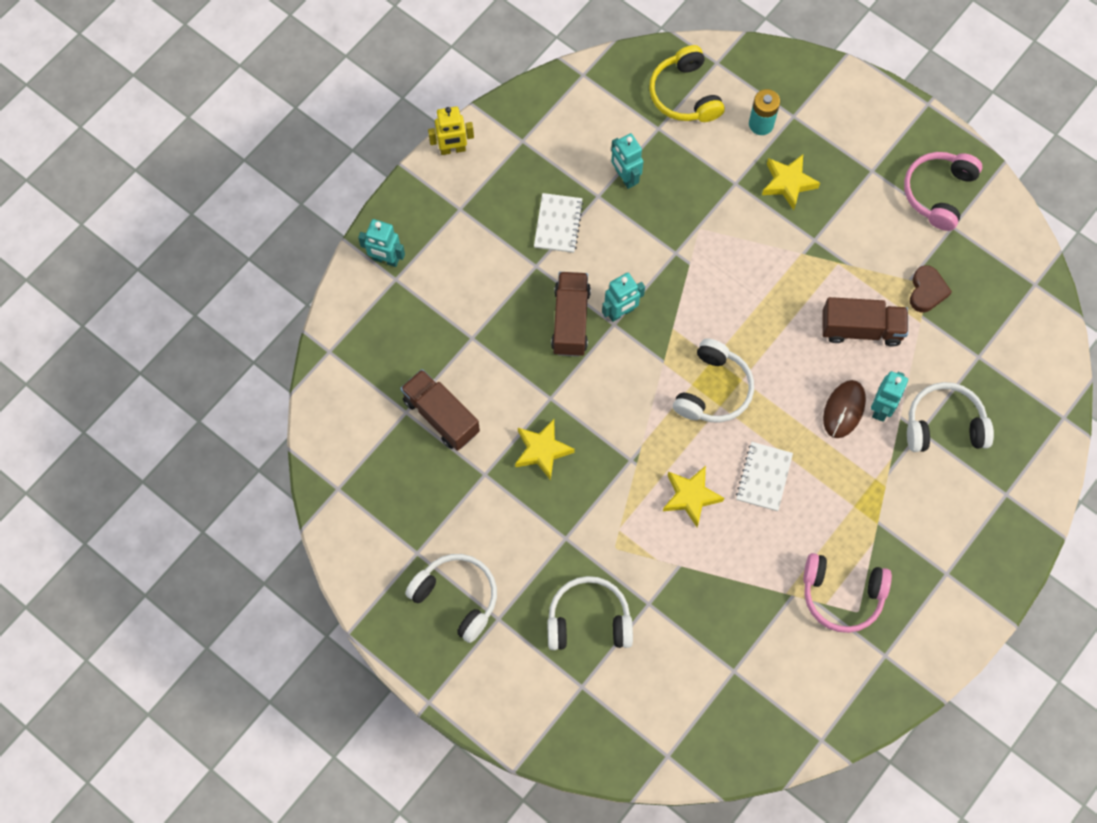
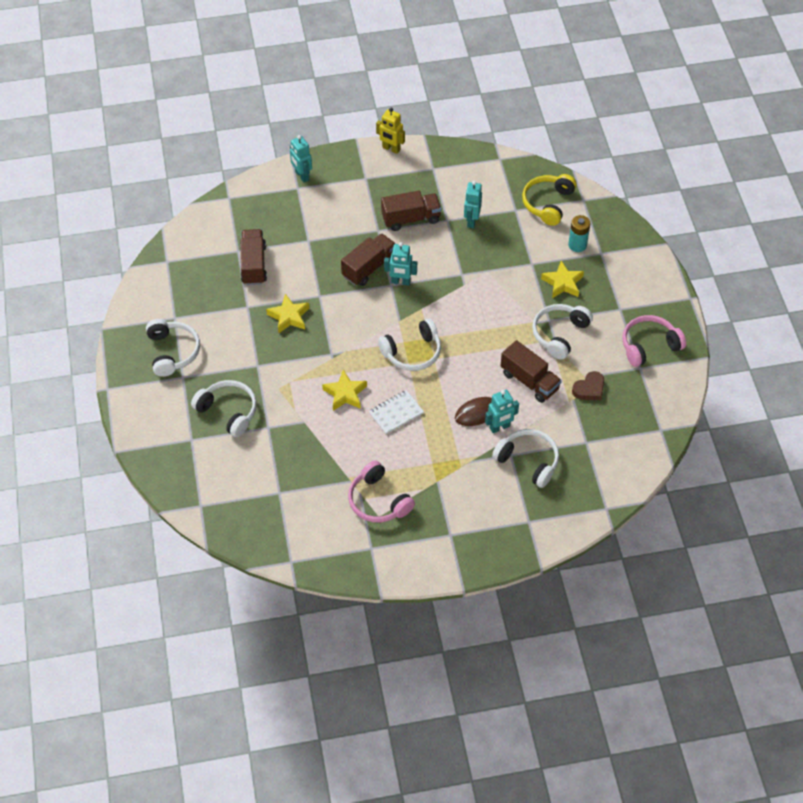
camera: 40 degrees right, 15 degrees down
white notebook [534,193,583,253] -> brown truck [381,191,441,231]
none -> white headphones [532,304,593,360]

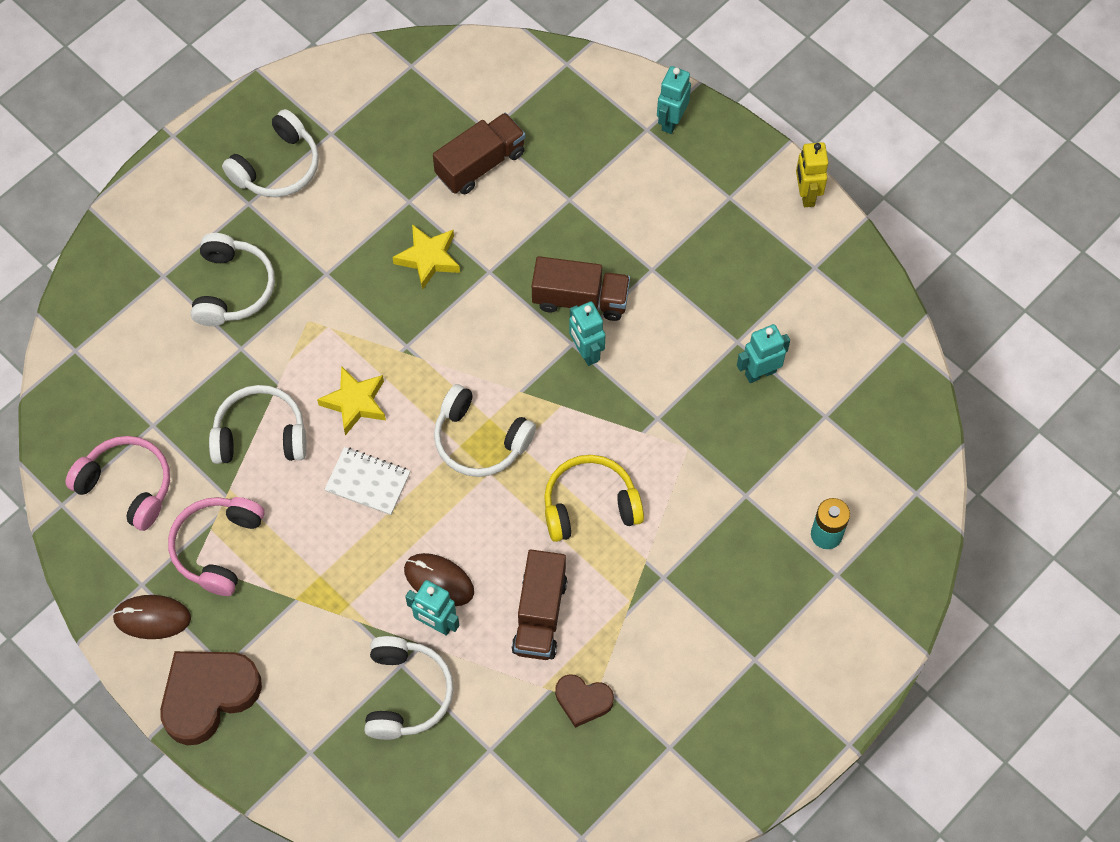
camera: 55 degrees right, 10 degrees up
brown truck [381,191,441,231] -> none
yellow headphones [522,174,577,226] -> yellow headphones moved to [544,455,644,542]
white headphones [532,304,593,360] -> white headphones moved to [209,385,307,464]
yellow star [541,261,584,298] -> none
pink headphones [622,315,686,367] -> pink headphones moved to [65,436,170,531]
none -> brown mouse [112,595,191,639]
none -> brown heart [160,651,262,745]

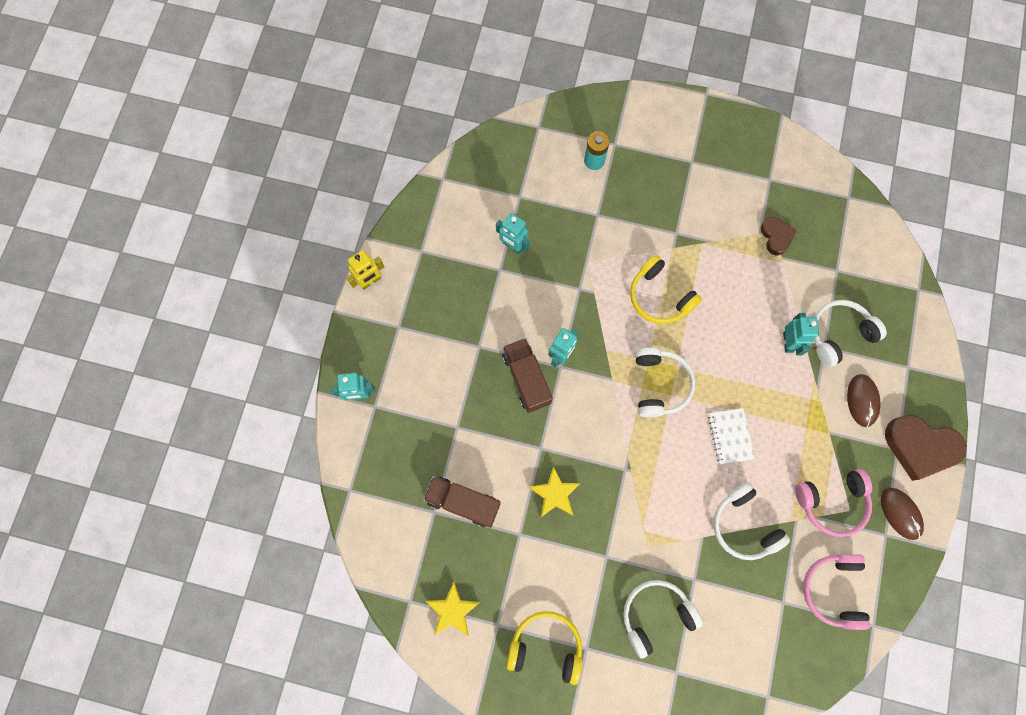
camera: 120 degrees left, 10 degrees up
white headphones [222,109,319,197] -> yellow headphones [506,611,582,685]
yellow star [317,366,386,435] -> yellow star moved to [426,582,480,636]
brown mouse [404,553,474,606] -> brown mouse moved to [847,374,881,427]
brown truck [512,550,567,660] -> none

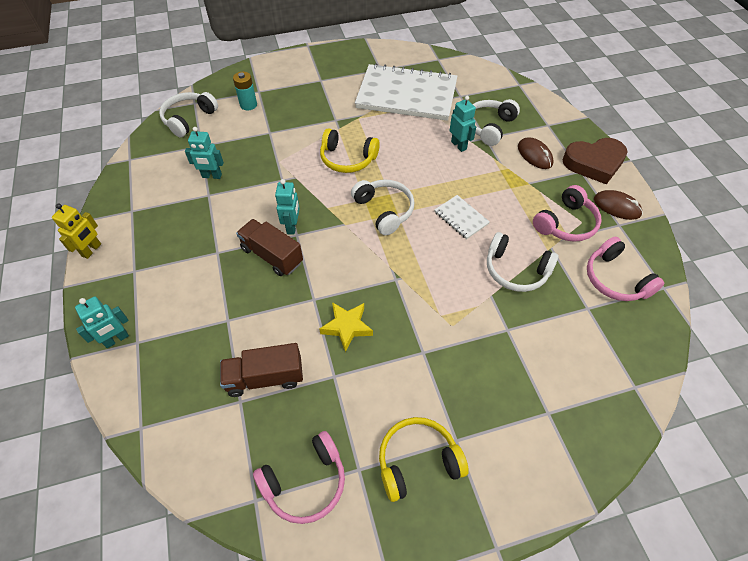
camera: 30 degrees left, 20 degrees down
yellow star [426,582,480,636] -> pink headphones [253,431,345,524]
white headphones [623,580,703,659] -> white headphones moved to [159,92,218,137]
brown heart [761,217,796,255] -> white notebook [355,63,457,121]

